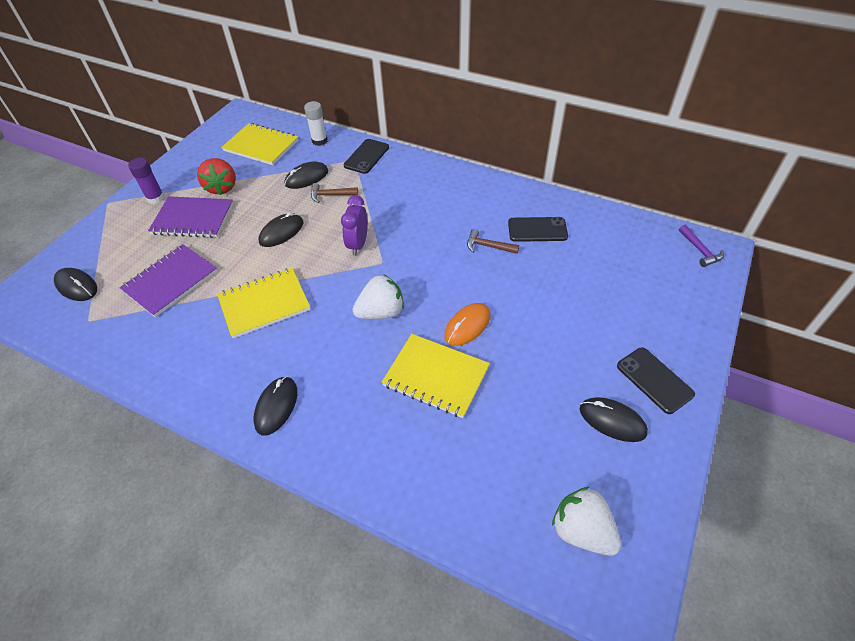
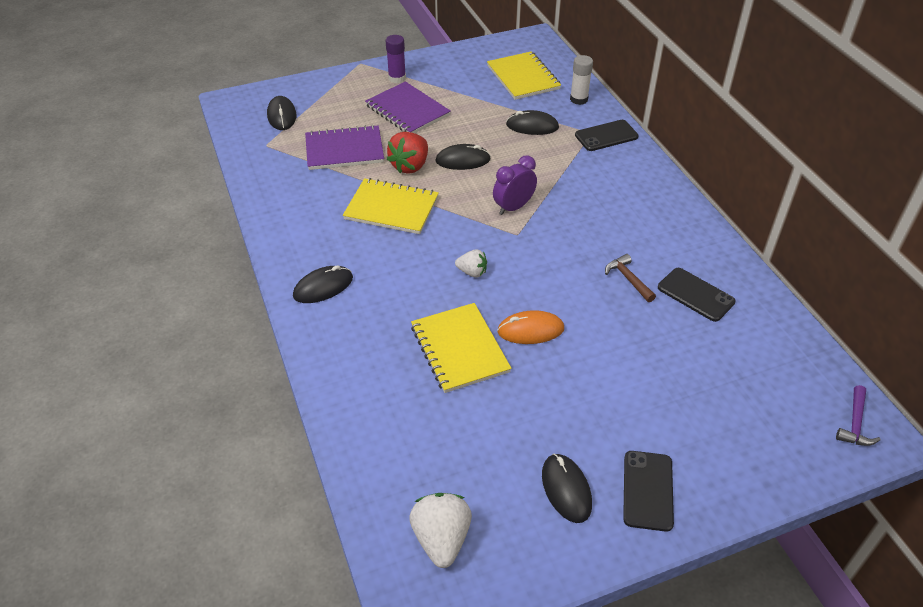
camera: 40 degrees right, 5 degrees down
red strawberry [197,158,236,195] -> red strawberry moved to [387,132,428,174]
brown hammer [311,183,358,203] -> none
white strawberry [352,274,404,319] -> white strawberry [455,249,487,277], size x0.59

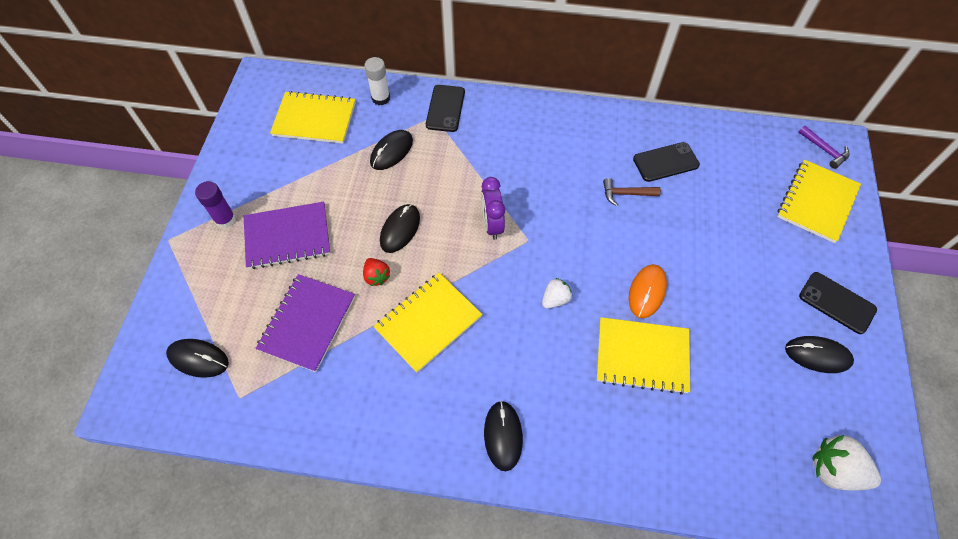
camera: 60 degrees left, 15 degrees up
red strawberry [387,132,428,174] -> red strawberry [363,258,390,286], size x0.59
none -> yellow notebook [777,160,861,243]

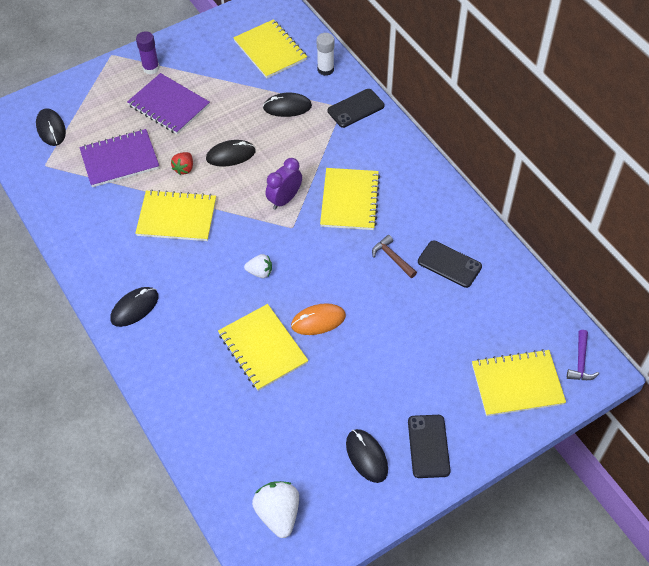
camera: 50 degrees right, 5 degrees down
none -> yellow notebook [320,168,380,230]

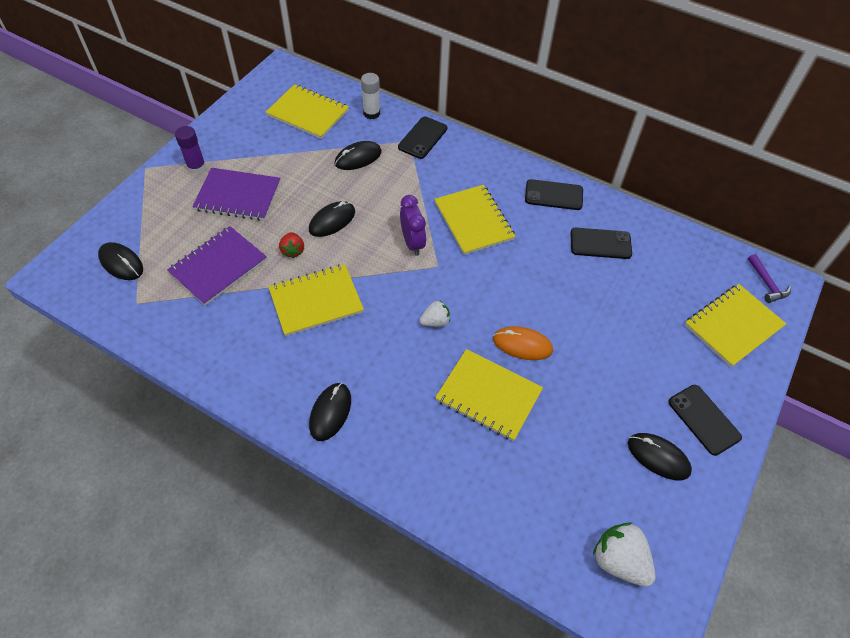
camera: 30 degrees left, 0 degrees up
purple clock [265,158,302,210] -> purple clock turned 150 degrees clockwise [400,195,426,256]
orange mouse [291,303,346,335] -> orange mouse turned 60 degrees clockwise [493,326,553,360]
brown hammer [372,235,417,278] -> none
none -> black phone [525,179,583,210]

